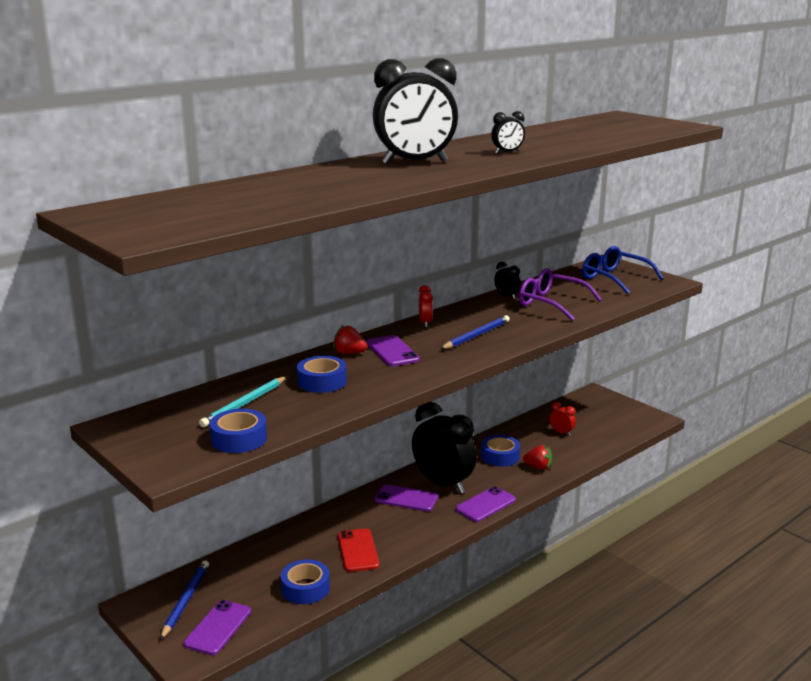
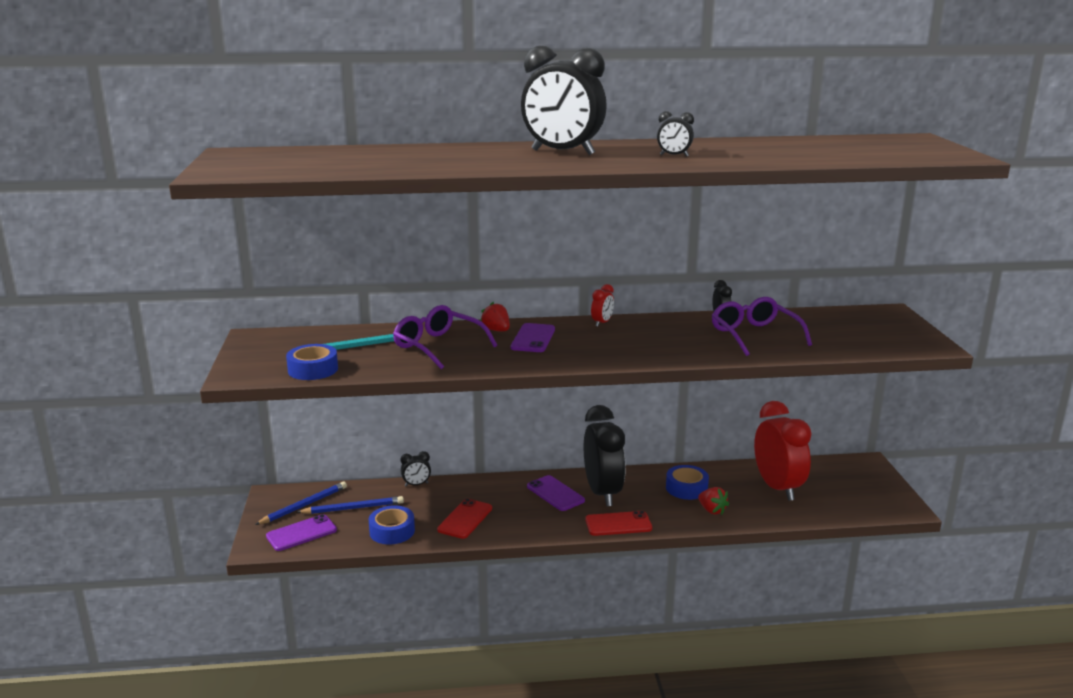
camera: 35 degrees right, 0 degrees up
blue tape [297,356,347,393] -> purple glasses [393,305,497,369]
blue pencil [440,315,510,349] -> blue pencil moved to [297,496,404,514]
purple phone [456,486,516,522] -> red phone [585,511,652,536]
red clock [549,402,576,436] -> red clock [754,401,812,501], size x2.37
blue glasses [582,246,664,294] -> none
none -> black clock [401,451,431,487]

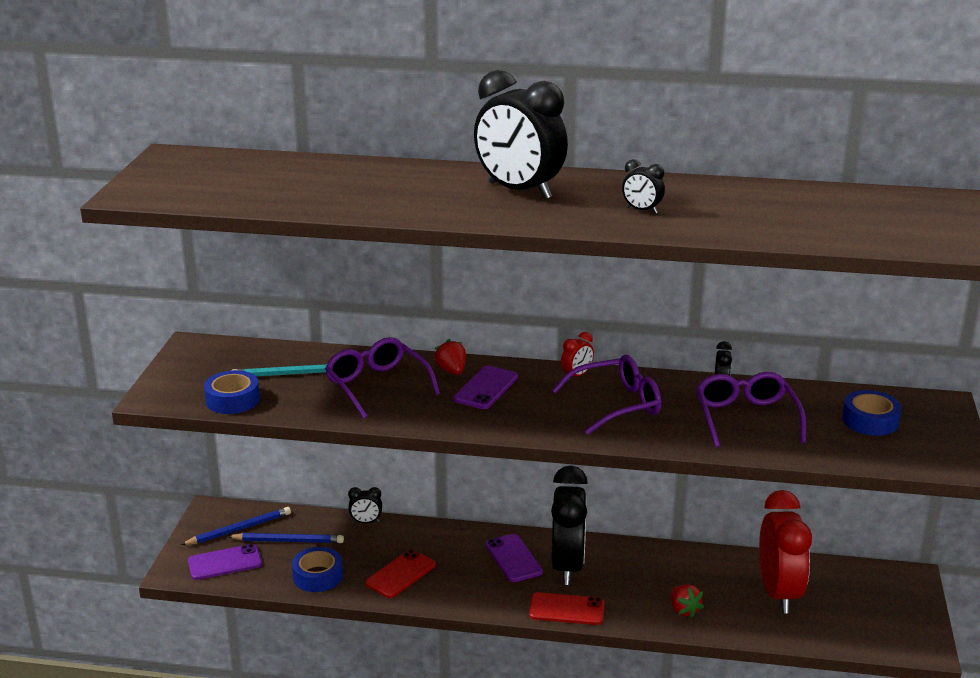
camera: 15 degrees right, 5 degrees up
blue tape [666,465,709,500] -> blue tape moved to [842,390,901,436]
none -> purple glasses [552,355,661,435]

